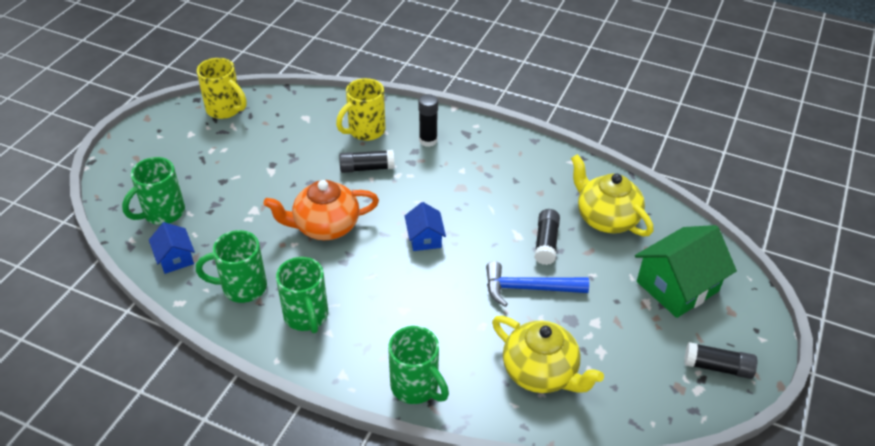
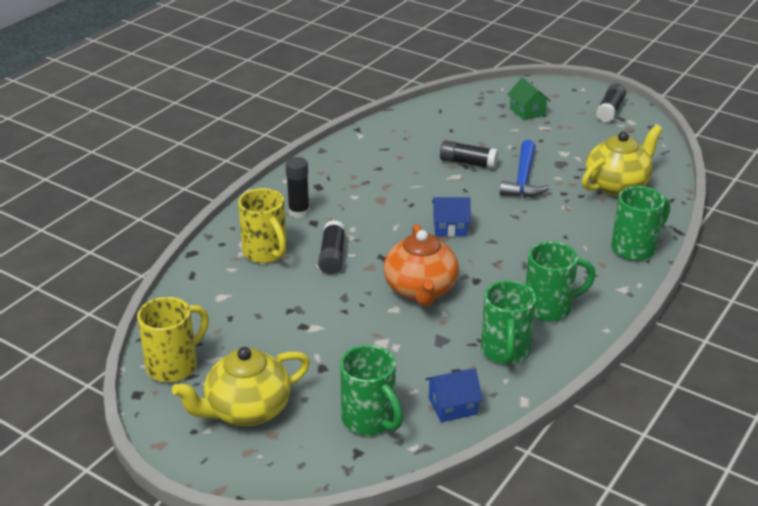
camera: 80 degrees left, 10 degrees down
yellow teapot [571,154,653,236] -> yellow teapot moved to [172,347,310,426]
green house [635,225,737,318] -> green house [507,78,551,120], size x0.53

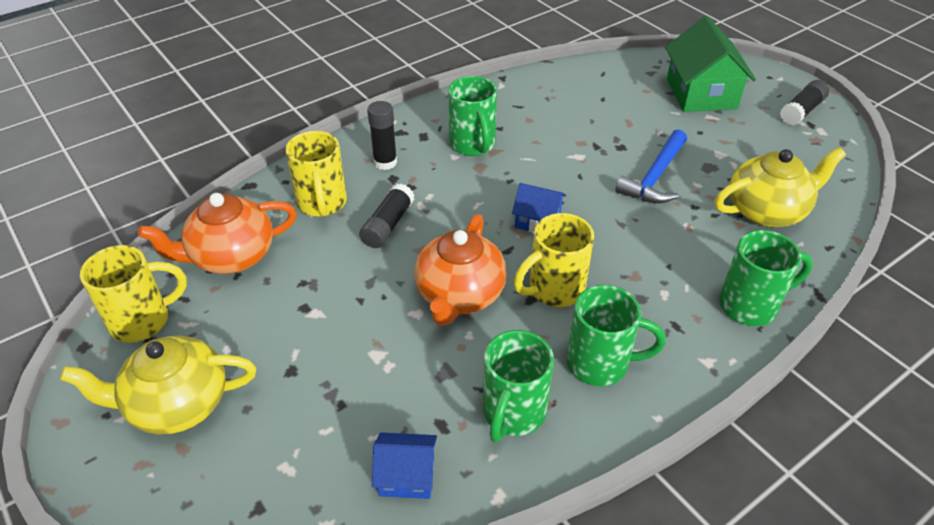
camera: 20 degrees right, 10 degrees up
green mug [340,345,403,435] -> green mug moved to [448,76,497,156]
black glue stick [440,140,498,169] -> none
green house [507,78,551,120] -> green house [665,16,756,112], size x1.87
none -> orange teapot [138,193,297,274]
none -> yellow mug [514,213,594,307]

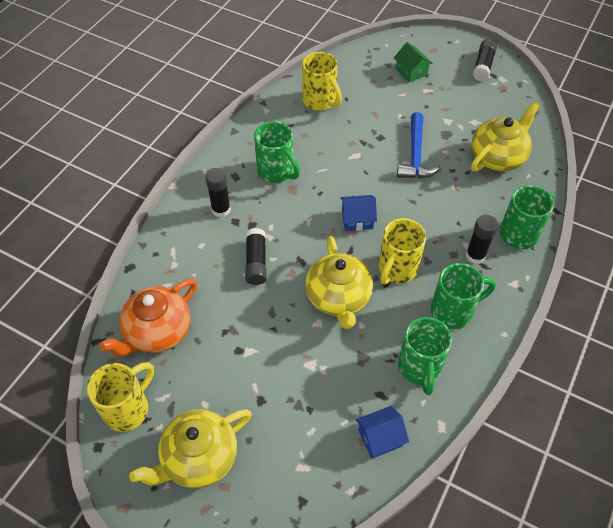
camera: 25 degrees left, 10 degrees up
yellow mug [285,131,347,217] -> yellow mug moved to [302,52,342,111]
orange teapot [414,214,507,326] -> yellow teapot [305,236,373,329]
green house [665,16,756,112] -> green house [394,42,433,83], size x0.53
none -> black glue stick [466,215,498,264]

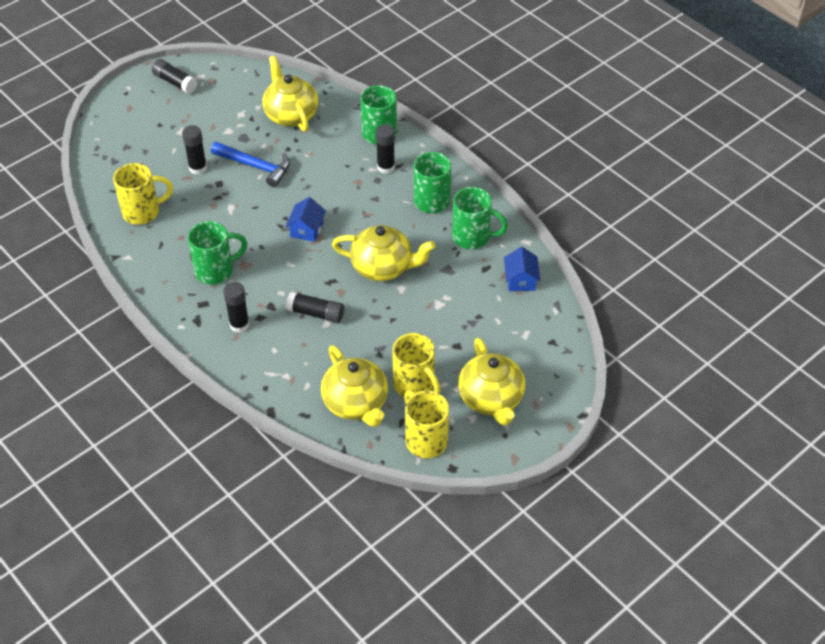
camera: 70 degrees left, 5 degrees down
orange teapot [99,279,197,356] -> yellow teapot [321,345,388,427]
yellow mug [379,218,426,284] -> yellow mug moved to [392,333,441,397]
green house [394,42,433,83] -> none
none -> black glue stick [182,125,207,174]

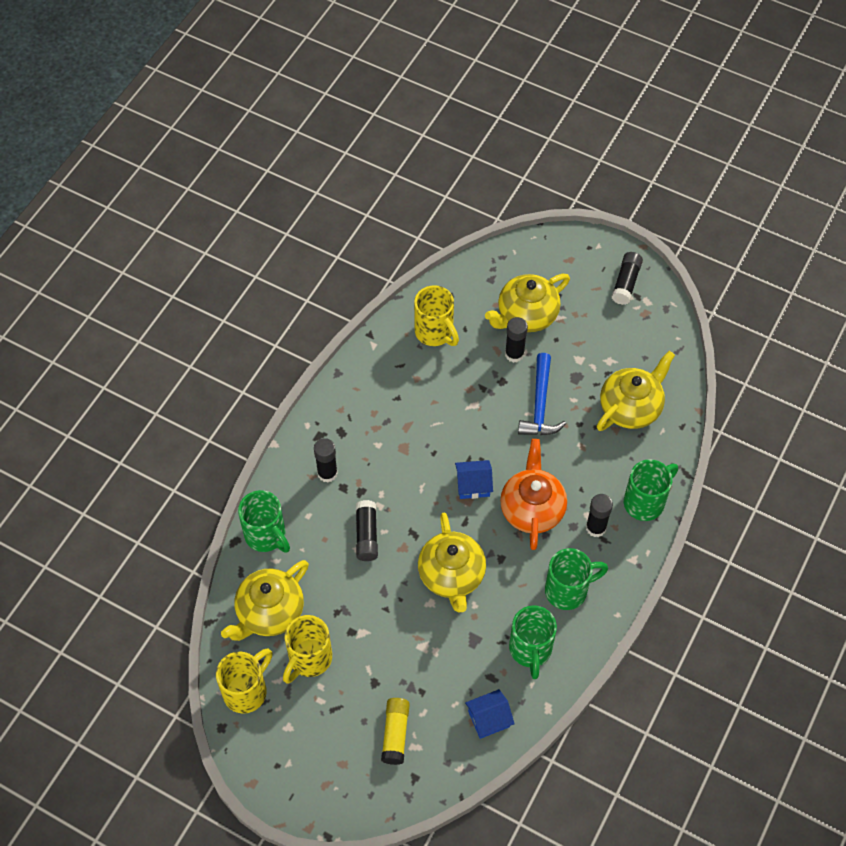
camera: 70 degrees right, 10 degrees up
green mug [188,221,247,284] -> green mug moved to [238,490,290,553]
yellow teapot [458,338,525,426] -> yellow teapot moved to [485,274,570,332]
none -> yellow glue stick [381,698,410,765]
none -> orange teapot [500,439,567,550]

